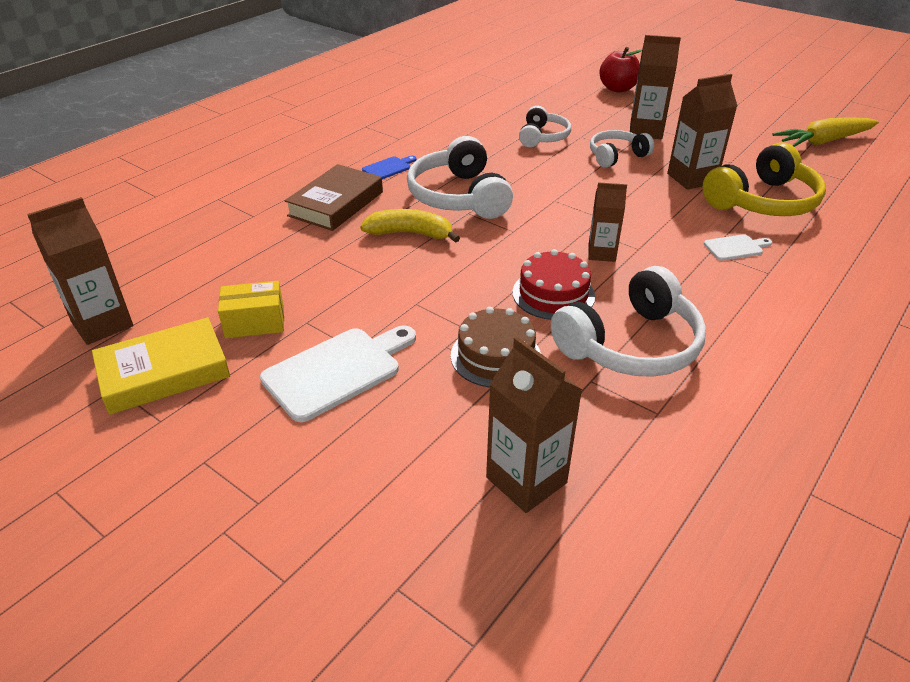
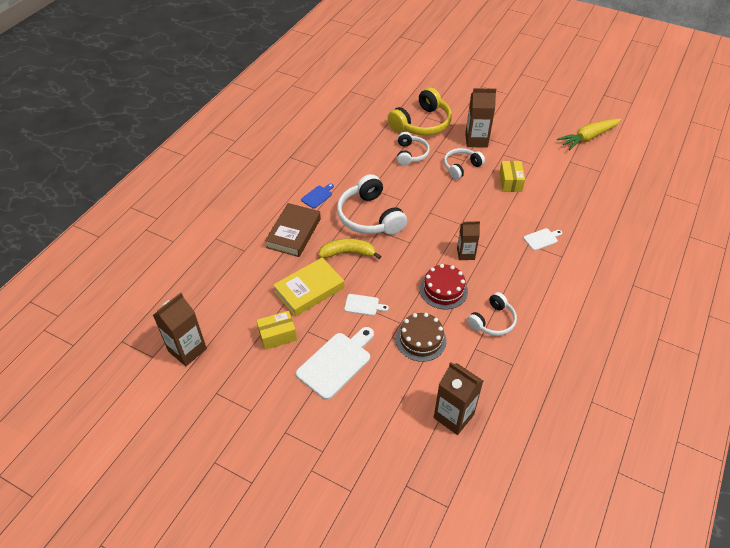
camera: 10 degrees left, 10 degrees up
yellow book [92,317,230,415] -> yellow book moved to [273,258,344,316]
white headphones [551,266,706,377] -> white headphones [467,292,517,336], size x0.60
red apple [599,47,642,92] -> none
brown carton [667,74,737,190] -> yellow box [499,161,525,192]
yellow headphones [703,142,826,216] -> yellow headphones moved to [388,88,452,136]
none -> white cutting board [344,294,389,316]

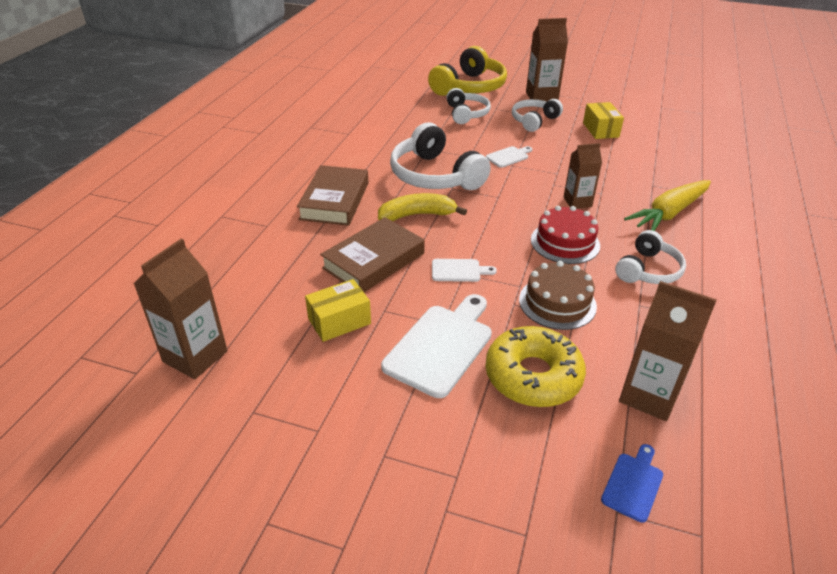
camera: 10 degrees left, 10 degrees down
yellow book [273,258,344,316] -> brown book [320,217,425,292]
blue cutting board [301,183,334,209] -> blue cutting board moved to [601,444,663,523]
white cutting board [523,228,562,251] -> white cutting board moved to [486,146,532,168]
yellow carrot [557,119,621,150] -> yellow carrot moved to [624,180,711,231]
none -> yellow donut [485,326,586,407]

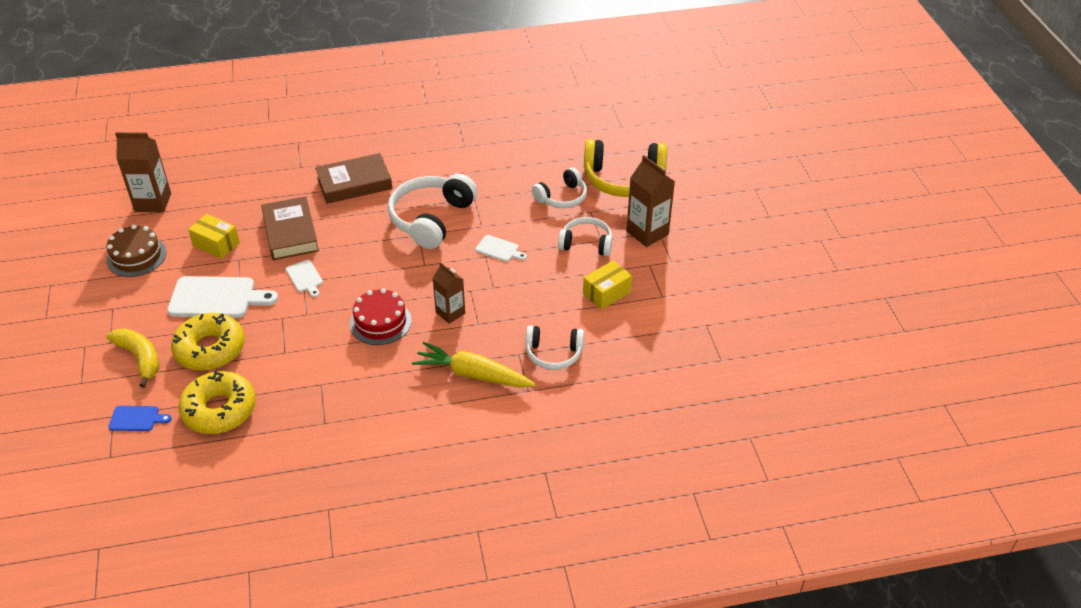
camera: 60 degrees right, 5 degrees up
brown book [320,217,425,292] -> brown book turned 60 degrees clockwise [261,196,319,260]
yellow banana [378,193,467,221] -> yellow banana moved to [106,328,159,388]
brown cake [519,261,597,330] -> brown cake moved to [106,225,166,277]
white headphones [615,230,686,284] -> white headphones moved to [526,325,584,370]
brown carton [619,281,717,421] -> yellow donut [178,371,256,434]

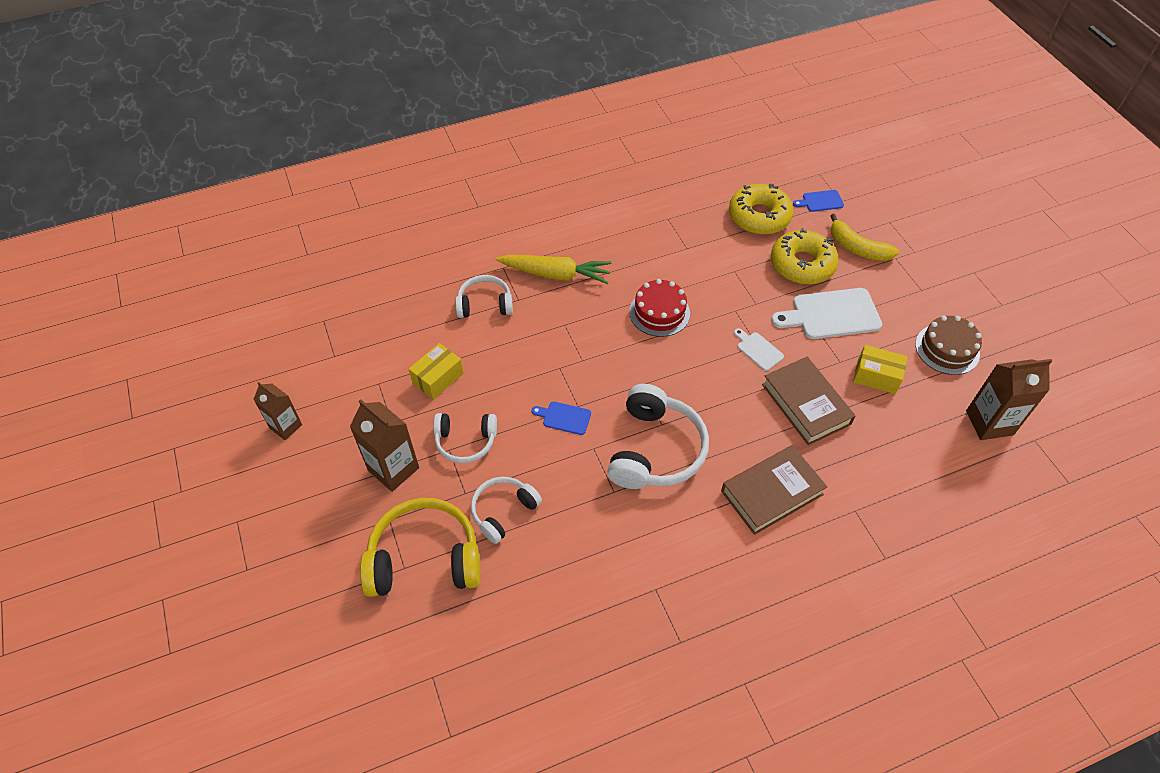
camera: 170 degrees right, 10 degrees up
brown carton [433,262,465,324] -> brown carton moved to [253,382,302,440]
white cutting board [476,235,527,262] -> blue cutting board [532,402,591,435]

